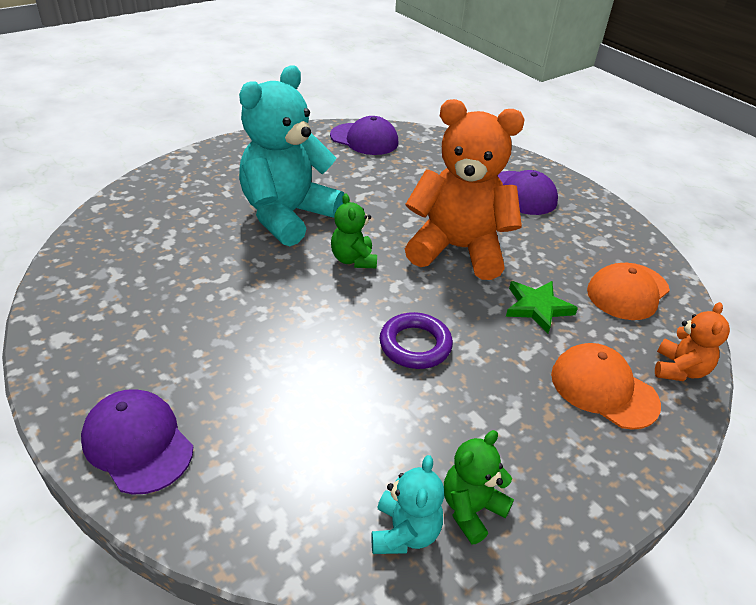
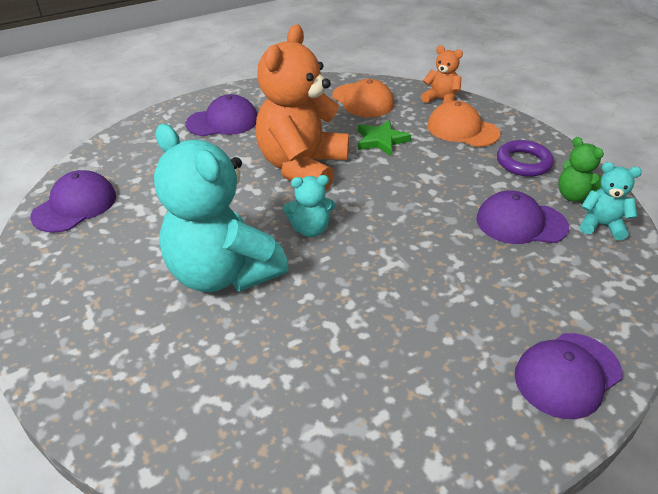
camera: 80 degrees left, 0 degrees up
green teddy bear [331,194,377,268] -> turquoise teddy bear [283,175,335,237]
purple ring [380,312,453,369] -> purple ring moved to [497,140,554,177]
orange cap [551,343,661,430] -> orange cap turned 75 degrees clockwise [427,101,500,147]
none -> purple cap [476,191,569,244]

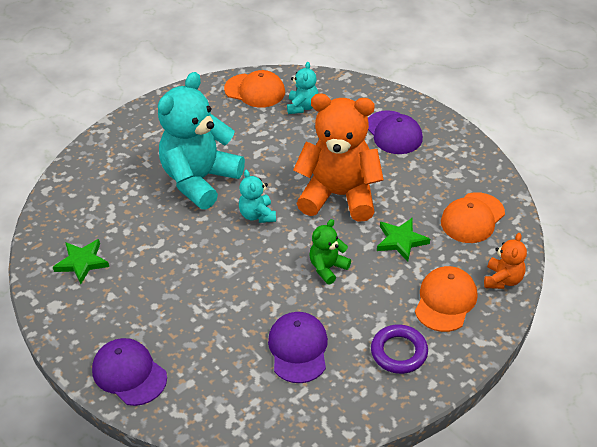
camera: 80 degrees right, 5 degrees up
purple cap [30,170,116,233] -> orange cap [224,70,285,108]
green teddy bear [558,137,604,202] -> green teddy bear moved to [310,219,351,284]
turquoise teddy bear [580,162,642,240] -> turquoise teddy bear moved to [287,62,319,114]
none -> green star [53,239,109,284]

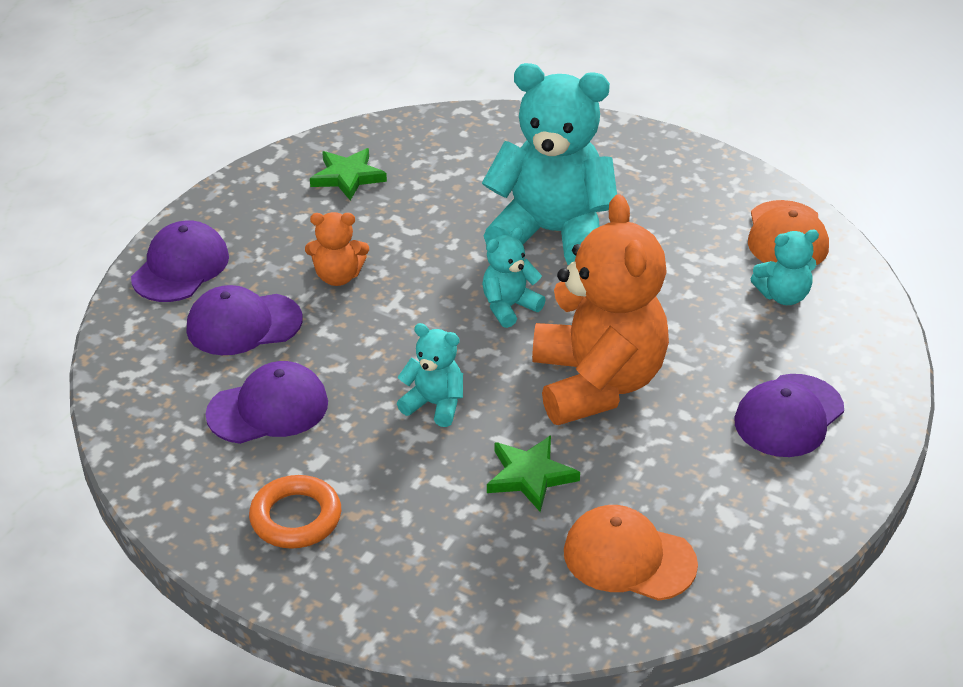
camera: 70 degrees right, 5 degrees down
green teddy bear [310,219,351,284] -> turquoise teddy bear [397,323,463,427]
purple ring [371,324,428,374] -> orange ring [249,475,341,549]
orange cap [415,266,478,332] -> none
orange teddy bear [484,233,527,289] -> orange teddy bear moved to [305,212,369,286]
none -> purple cap [187,285,303,355]

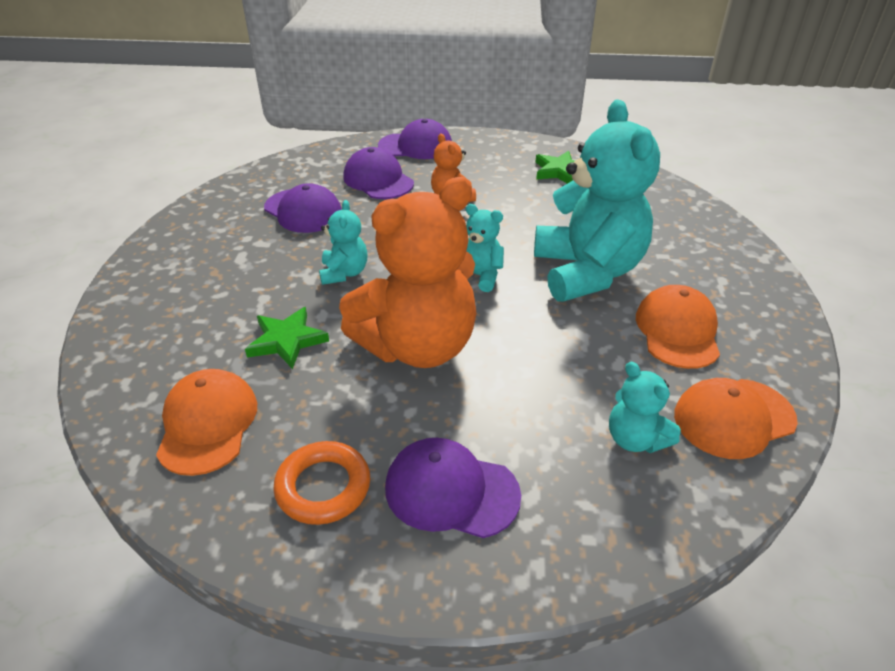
camera: 65 degrees right, 0 degrees up
orange ring [249,475,341,549] -> orange ring moved to [273,441,370,525]
none -> orange cap [636,285,720,369]

